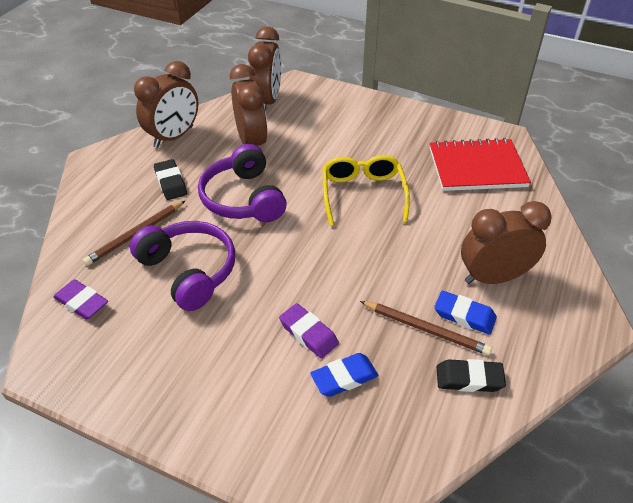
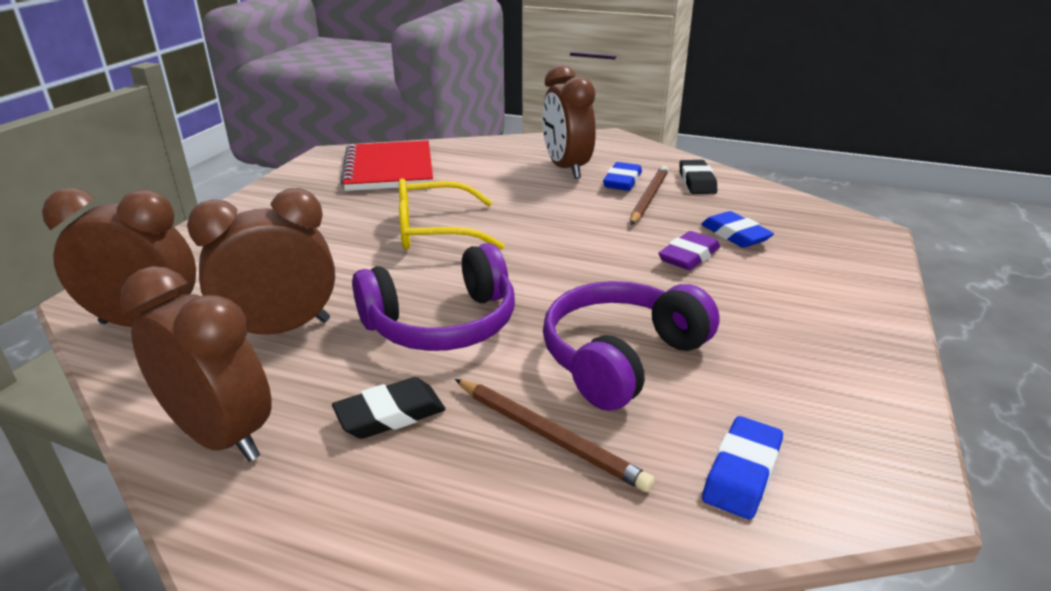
camera: 95 degrees left, 15 degrees down
purple eraser [53,279,108,320] -> blue eraser [702,416,783,520]

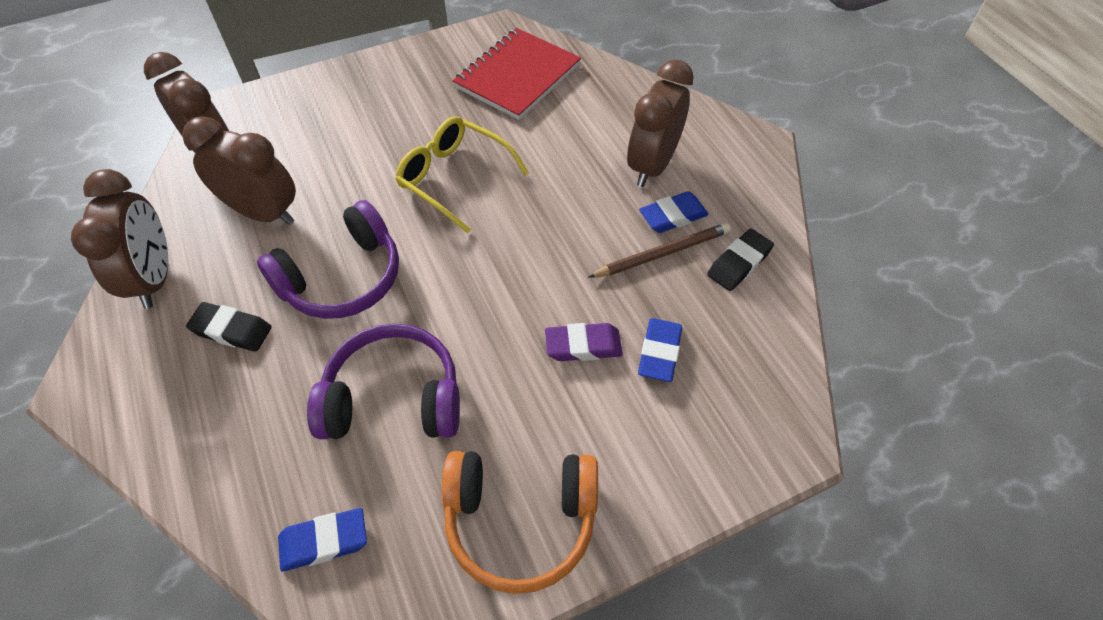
camera: 45 degrees right, 25 degrees up
purple headphones [352,243,515,351] -> purple headphones turned 60 degrees counterclockwise [257,200,399,319]
brown pencil [455,379,655,492] -> none
none -> orange headphones [442,451,598,594]

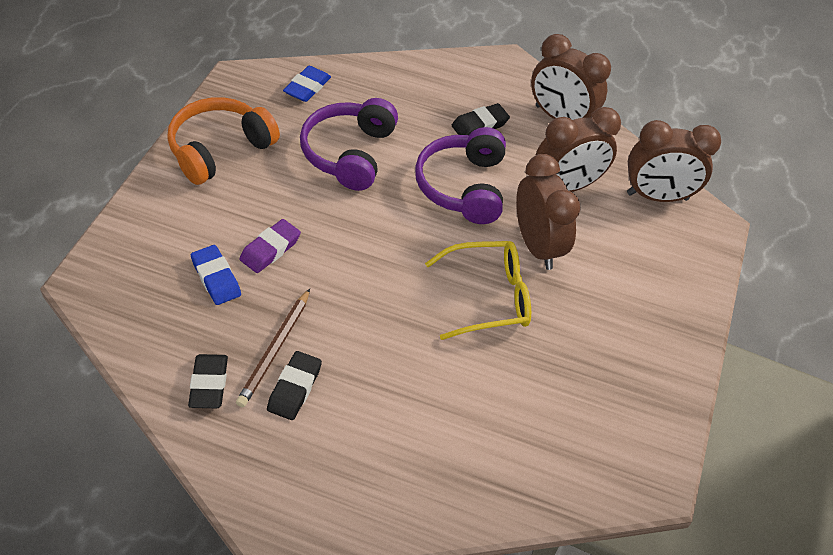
camera: 130 degrees right, 5 degrees down
purple headphones [307,324,460,439] -> purple headphones turned 150 degrees clockwise [300,98,398,191]
red notebook [452,28,581,120] -> none
brown clock [627,59,694,187] -> brown clock moved to [516,154,581,270]
blue eraser [639,191,709,233] -> black eraser [267,351,322,420]

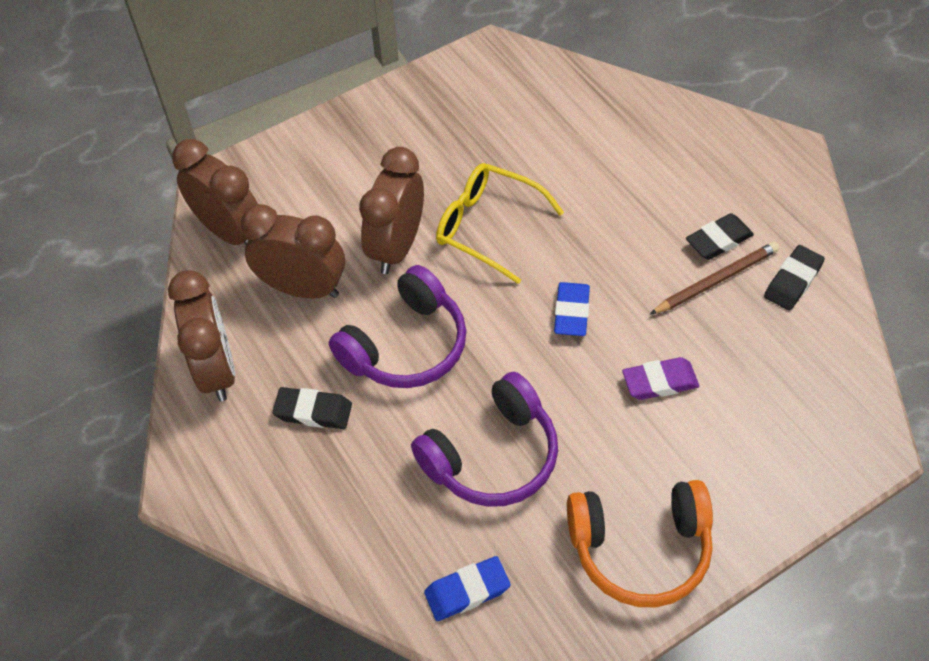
camera: 135 degrees left, 5 degrees up
blue eraser [191,245,241,305] -> blue eraser moved to [554,282,590,336]

